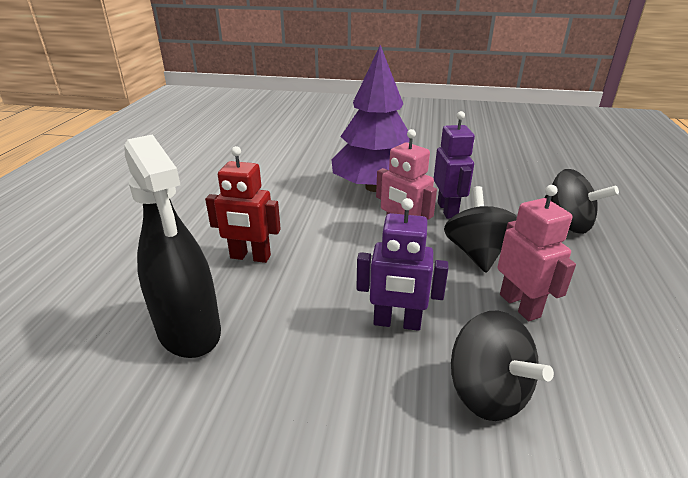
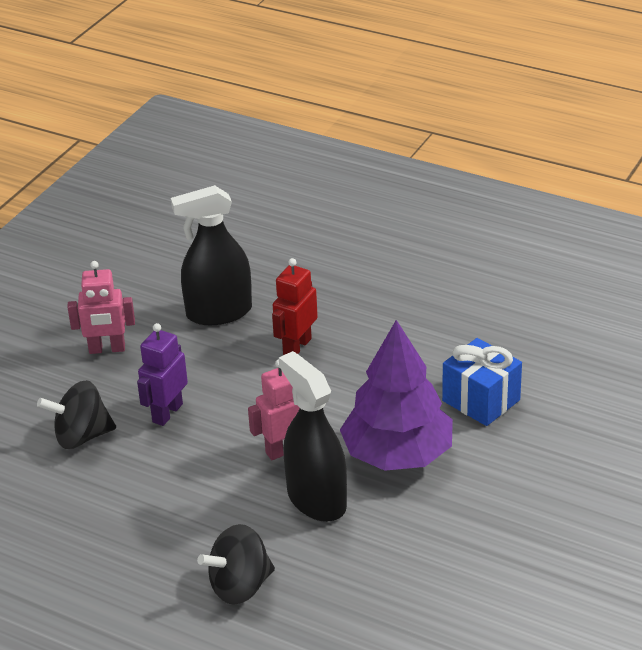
camera: 110 degrees right, 5 degrees up
purple robot [434,111,475,219] -> black spray bottle [279,351,347,522]
black spinning top [444,186,517,272] -> none
pink robot [497,185,576,321] -> pink robot moved to [67,261,135,354]
none -> blue gift [442,338,522,426]

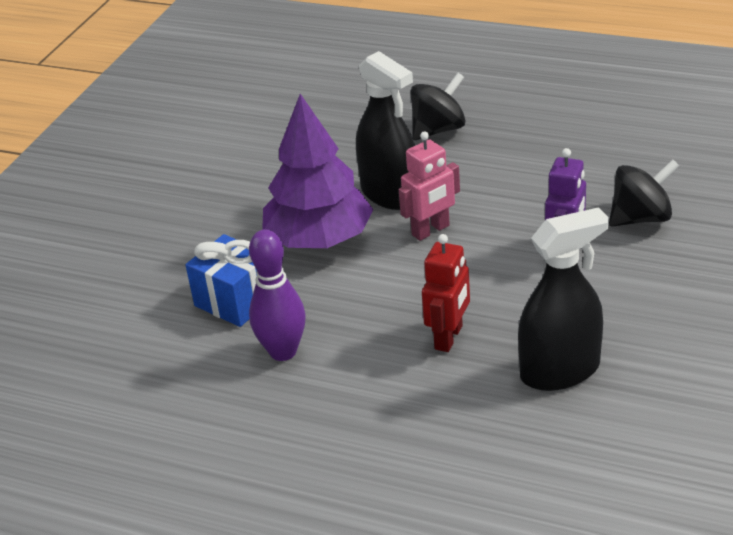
camera: 175 degrees right, 0 degrees up
pink robot [67,261,135,354] -> none
none -> purple bowling pin [249,229,306,361]

